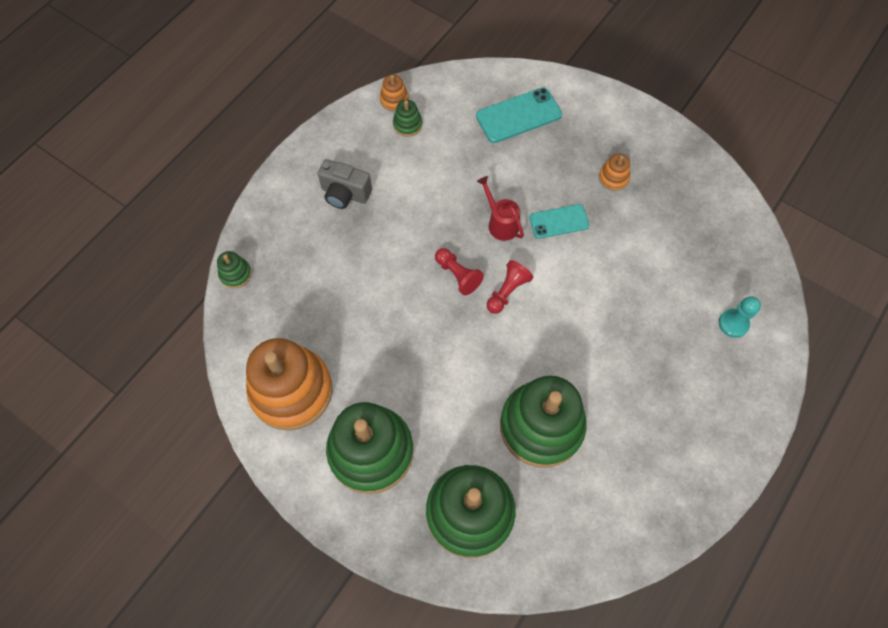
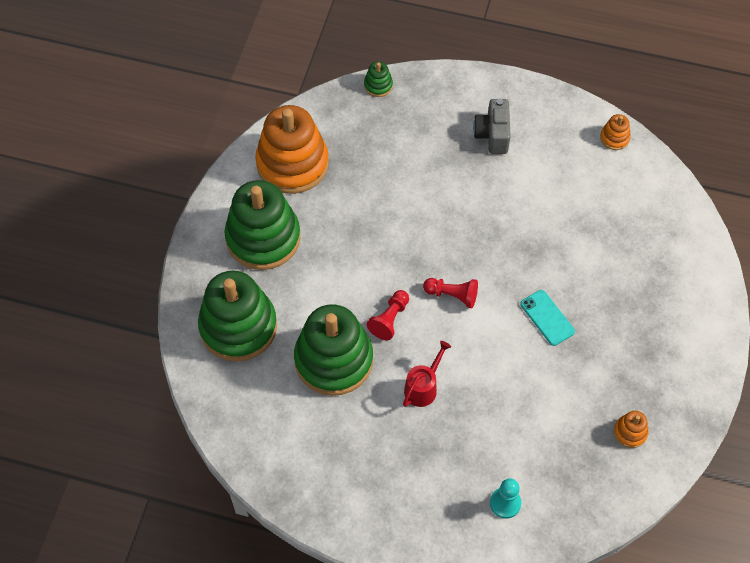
camera: 70 degrees right, 5 degrees down
green stacking toy [393,100,422,137] -> none
red pawn [435,248,484,295] -> red pawn moved to [367,290,409,340]
turquoise phone [476,88,562,143] -> none
red watering can [477,176,524,241] -> red watering can moved to [403,341,451,407]
orange stacking toy [599,154,630,191] -> orange stacking toy moved to [614,411,649,448]

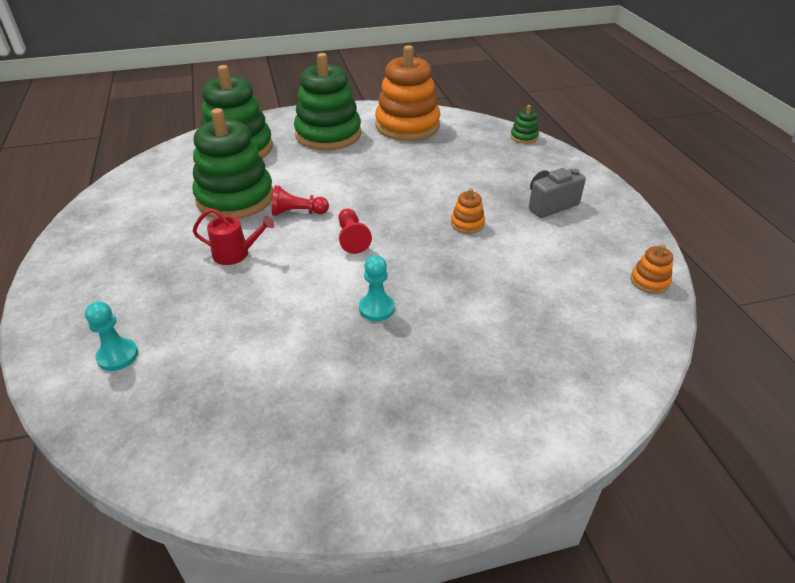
camera: 60 degrees right, 20 degrees down
turquoise phone [520,290,575,346] -> turquoise pawn [359,255,395,321]
orange stacking toy [614,411,649,448] -> orange stacking toy moved to [451,188,485,234]

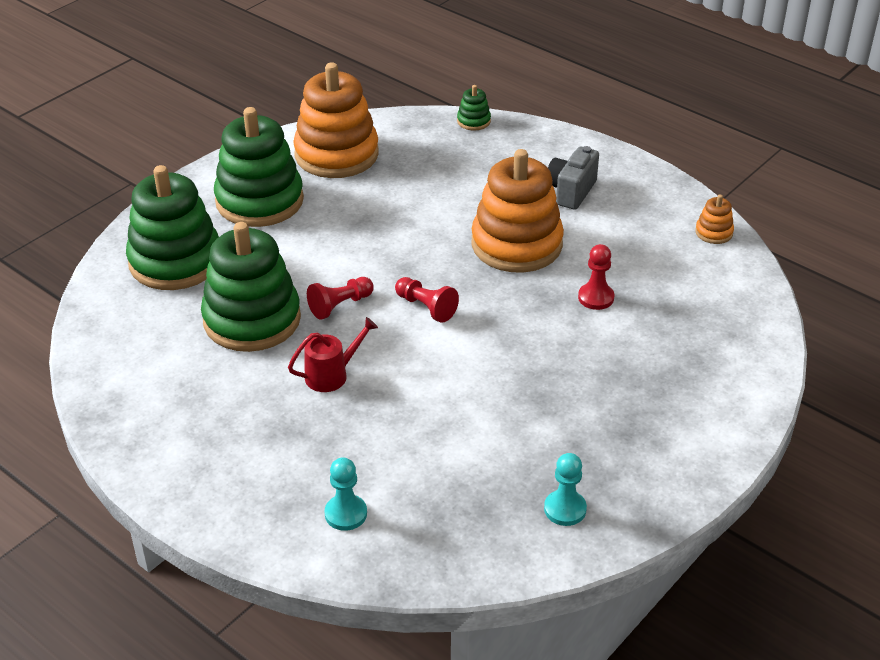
camera: 35 degrees left, 0 degrees up
turquoise pawn [359,255,395,321] -> turquoise pawn moved to [544,453,587,526]
orange stacking toy [451,188,485,234] -> orange stacking toy [472,149,564,273], size x2.41
none -> red pawn [578,244,614,310]

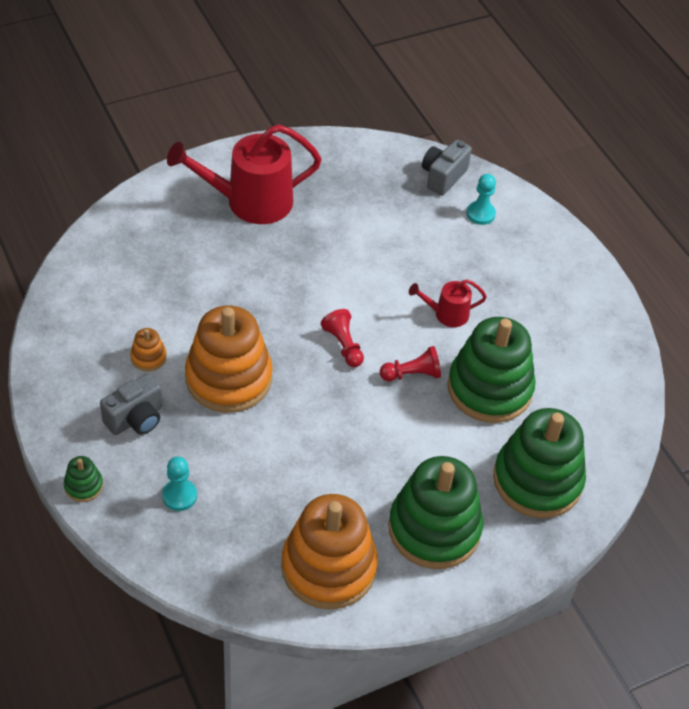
camera: 160 degrees left, 10 degrees up
green stacking toy [457,85,491,131] -> green stacking toy moved to [64,456,103,502]
turquoise pawn [544,453,587,526] -> turquoise pawn moved to [162,456,197,511]
red pawn [578,244,614,310] -> none
orange stacking toy [695,195,734,244] -> orange stacking toy moved to [130,328,167,372]
none -> red watering can [167,124,322,224]
none -> grey camera [422,140,472,196]

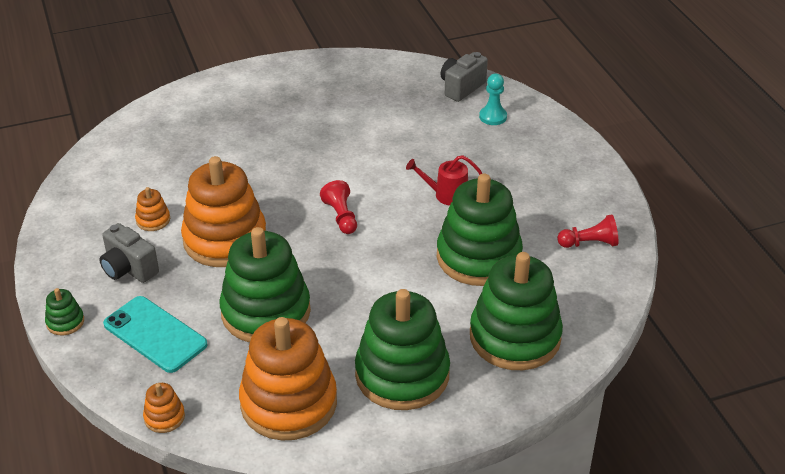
camera: 10 degrees right, 10 degrees down
grey camera [100,373,162,435] -> grey camera turned 75 degrees clockwise [99,223,159,283]
turquoise pawn [162,456,197,511] -> turquoise phone [103,296,208,373]
red watering can [167,124,322,224] -> none
red pawn [380,346,441,381] -> red pawn moved to [557,214,618,248]
none -> orange stacking toy [143,383,185,433]
none -> green stacking toy [219,227,311,343]

